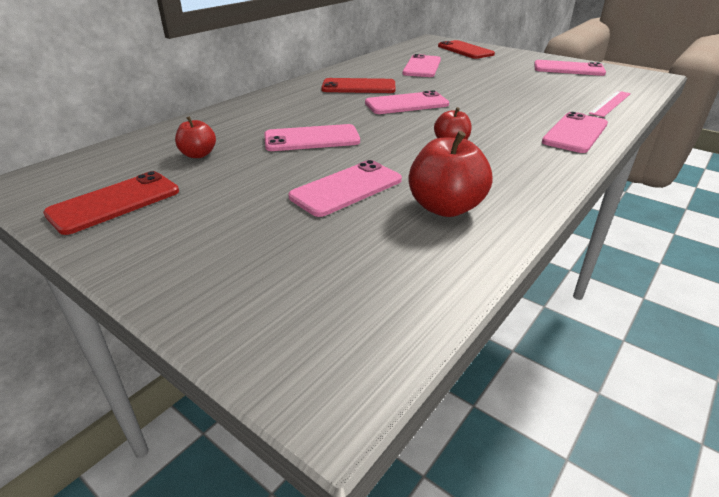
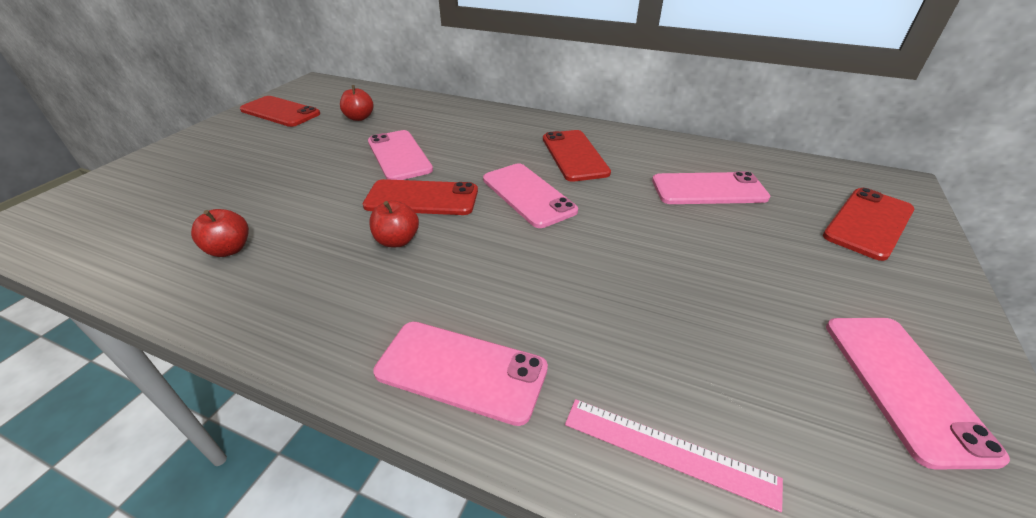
camera: 75 degrees right, 5 degrees up
pink phone [288,160,402,217] -> none
red apple [409,131,492,217] -> red apple [191,209,249,257], size x0.59
none -> red phone [363,179,478,215]

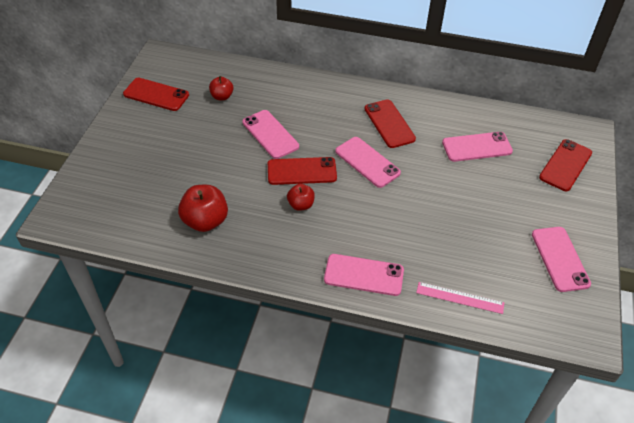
camera: 10 degrees left, 10 degrees up
red apple [191,209,249,257] -> red apple [178,185,228,232], size x1.70

